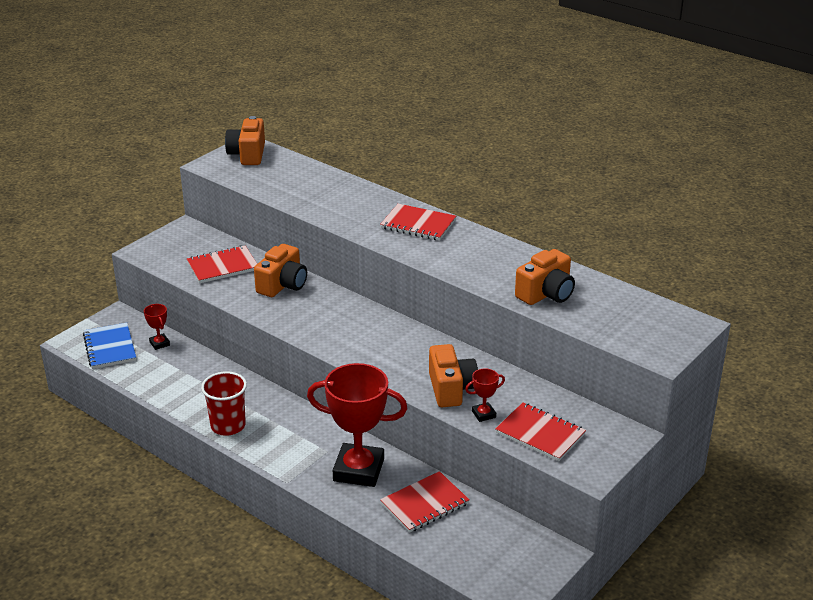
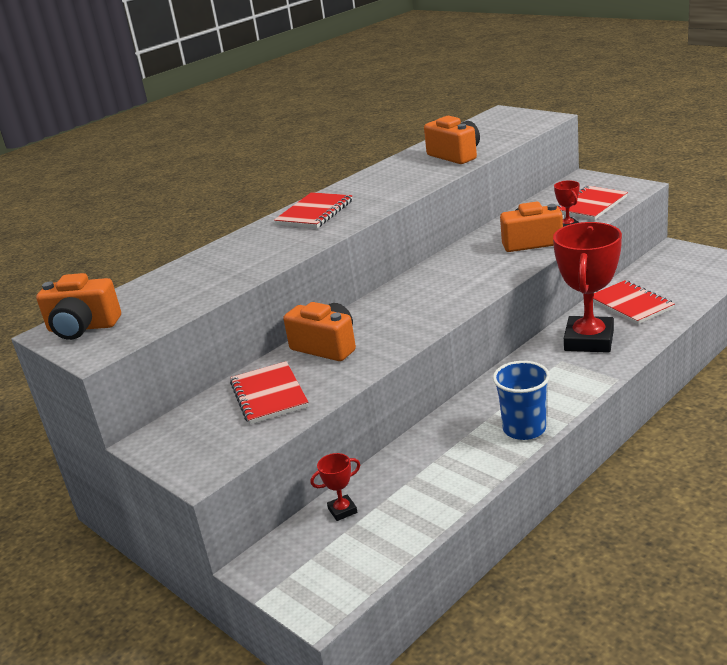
camera: 80 degrees left, 5 degrees down
blue notebook [83,323,136,369] -> none
red cup [201,371,247,436] -> blue cup [493,361,550,440]

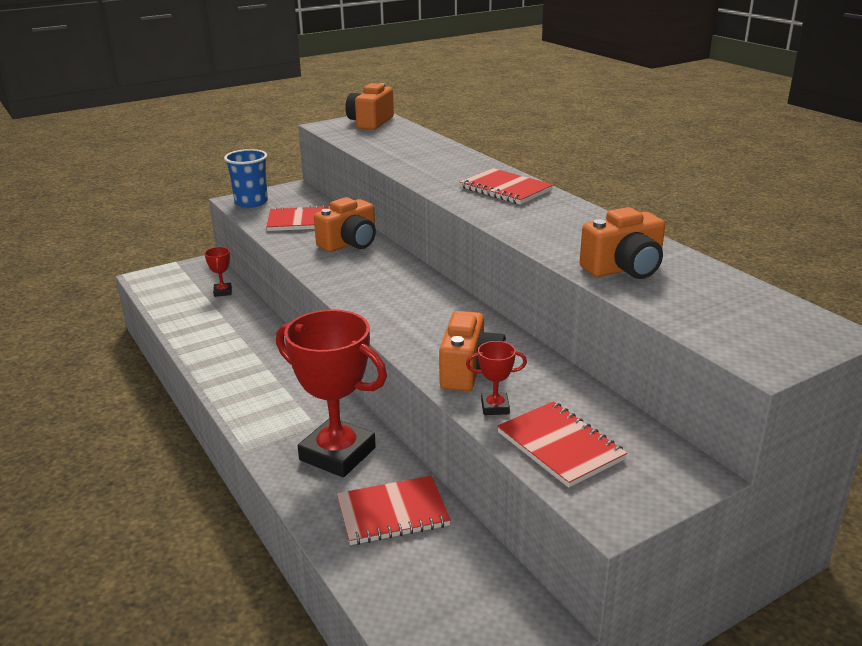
camera: 100 degrees right, 0 degrees up
blue cup [493,361,550,440] -> blue cup moved to [224,149,268,208]

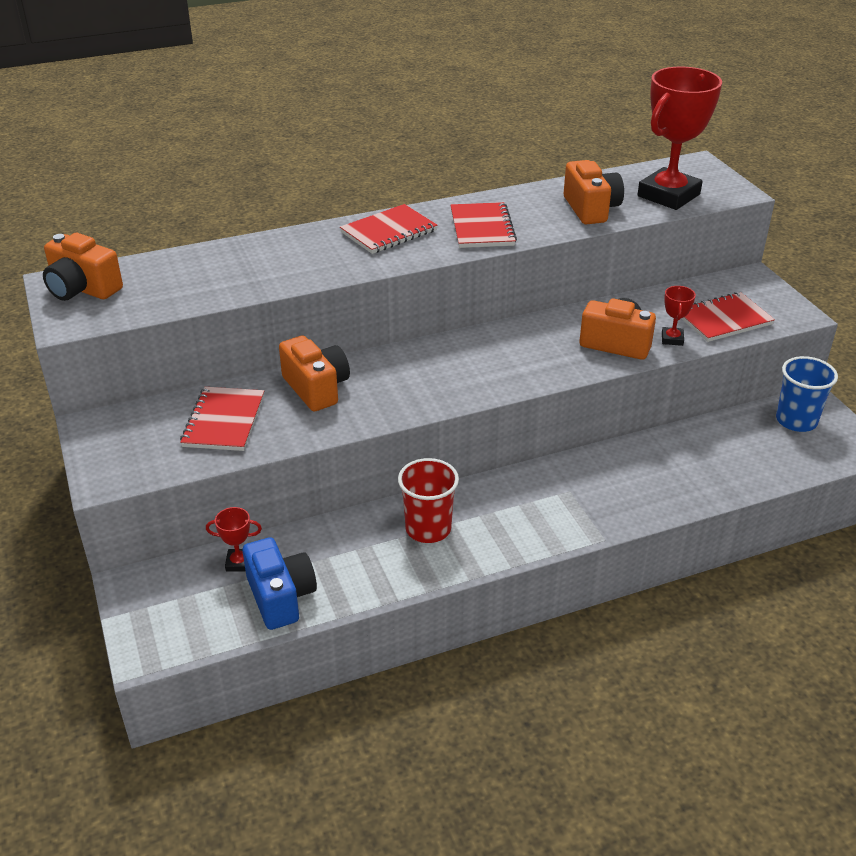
camera: 80 degrees left, 10 degrees up
blue cup [224,149,268,208] -> blue cup moved to [776,356,838,432]
red trophy [276,310,387,477] -> red trophy moved to [637,67,722,210]
red notebook [337,476,451,545] -> red notebook moved to [451,202,517,248]
none -> blue camera [243,537,317,630]
none -> red cup [398,458,459,543]

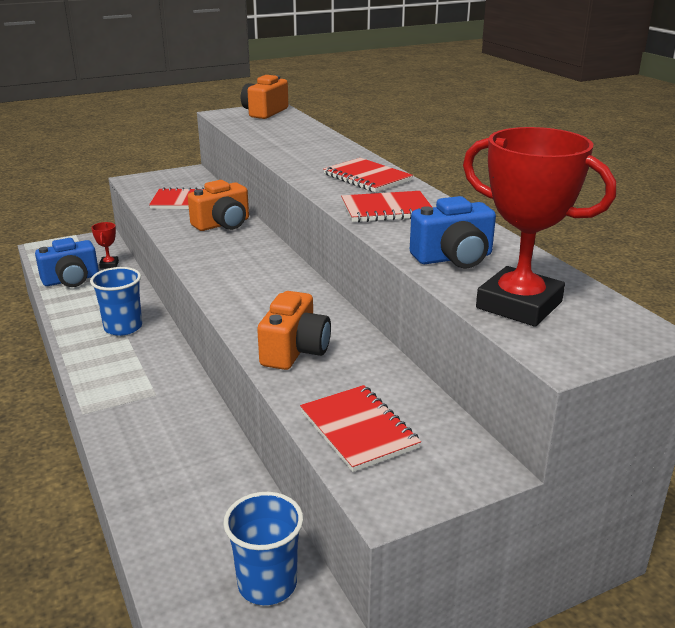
camera: 85 degrees right, 10 degrees down
red cup [398,458,459,543] -> blue cup [90,267,142,336]
orange camera [564,160,624,225] -> blue camera [410,196,496,268]
red trophy [662,286,696,346] -> none

